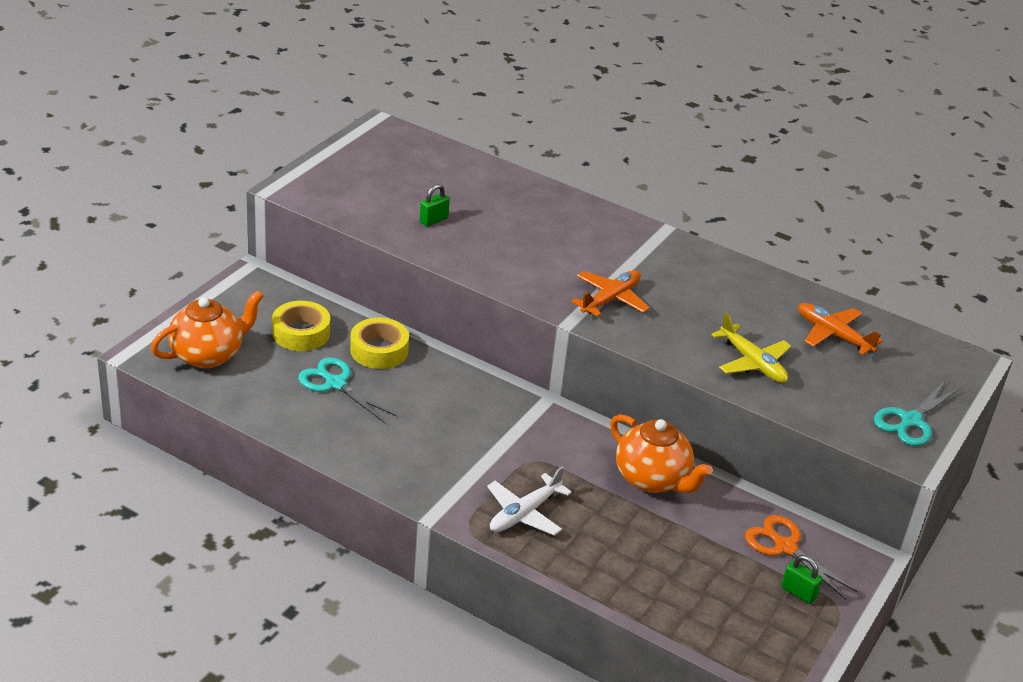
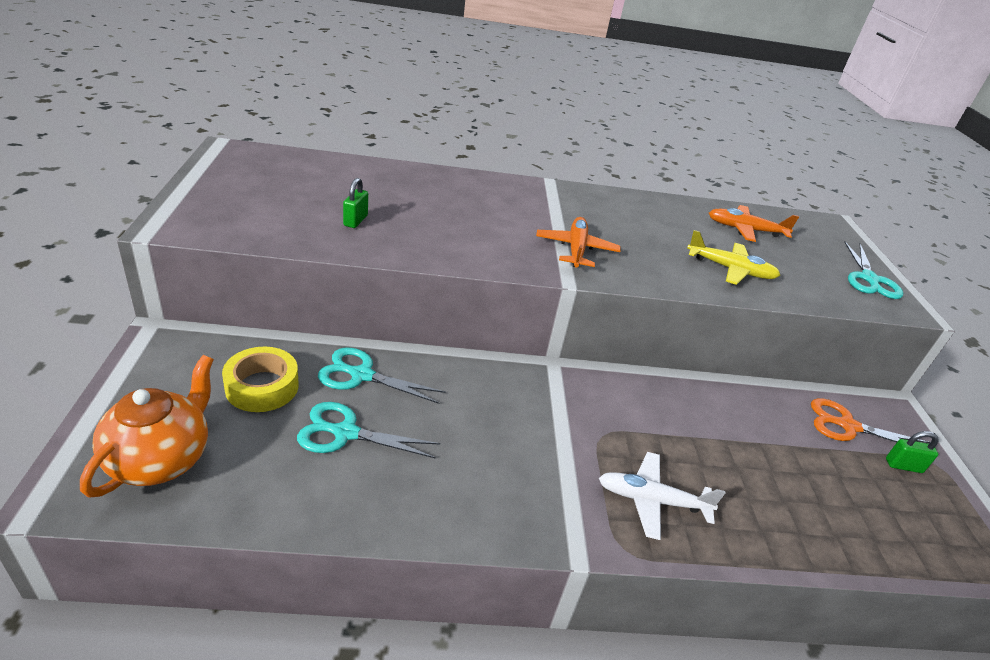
camera: 35 degrees left, 0 degrees up
yellow tape [350,318,409,369] -> turquoise scissors [318,348,446,404]
white plane [487,466,572,535] -> white plane turned 90 degrees clockwise [599,452,725,540]
orange teapot [610,414,713,493] -> none

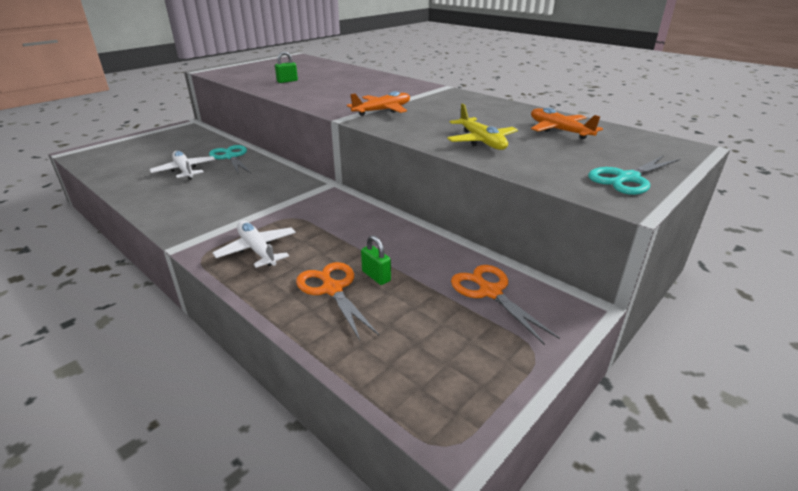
camera: 50 degrees right, 5 degrees down
orange teapot [80,355,214,497] -> none
yellow tape [222,347,299,412] -> none
turquoise scissors [297,402,440,459] -> white plane [149,151,215,180]
green padlock [886,431,939,473] -> green padlock moved to [361,235,391,285]
none -> orange scissors [296,262,379,340]

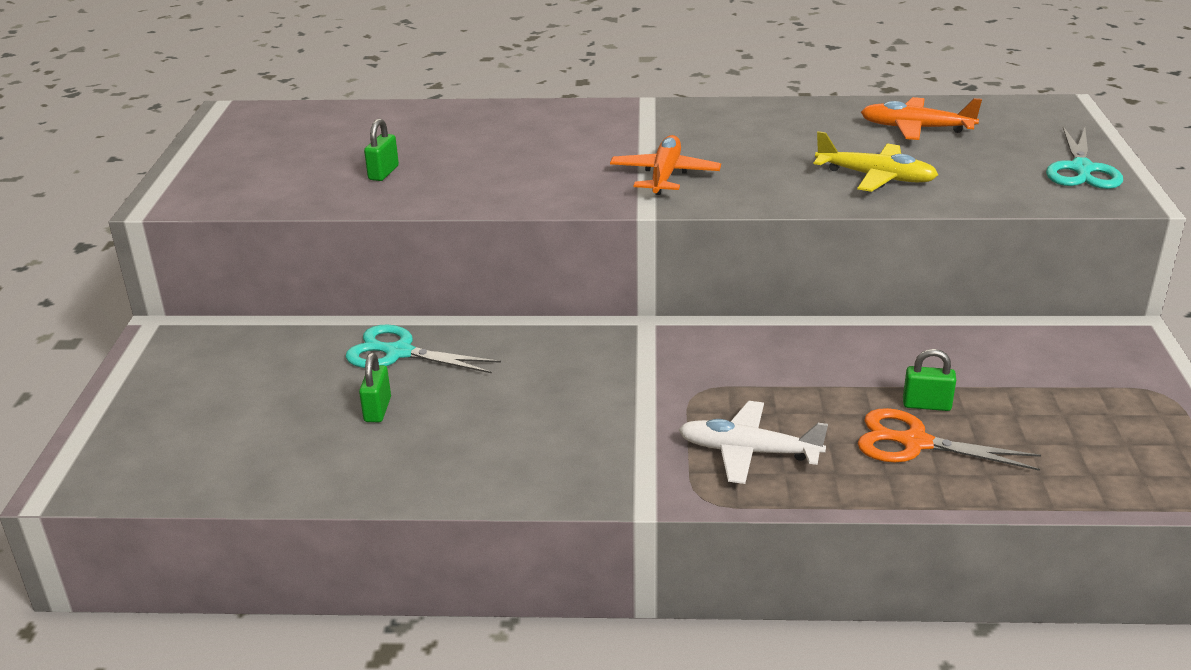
camera: 40 degrees left, 0 degrees up
white plane [149,151,215,180] -> green padlock [359,353,391,422]
orange scissors [451,265,560,345] -> none

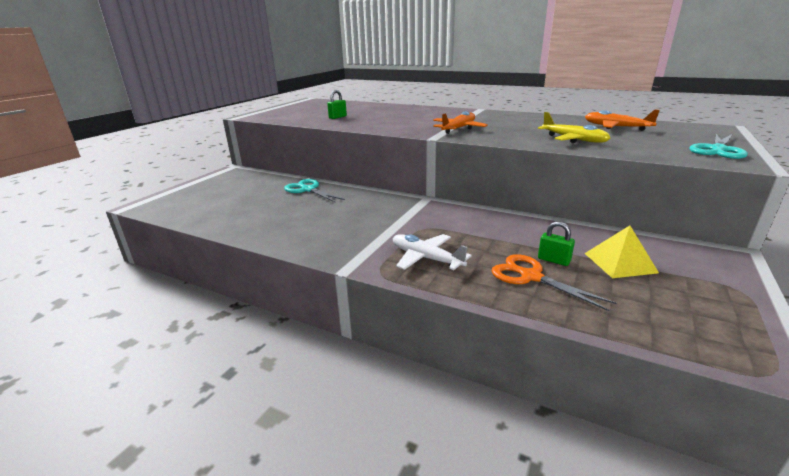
camera: 25 degrees right, 5 degrees down
green padlock [359,353,391,422] -> none
none -> yellow pyramid [585,226,659,278]

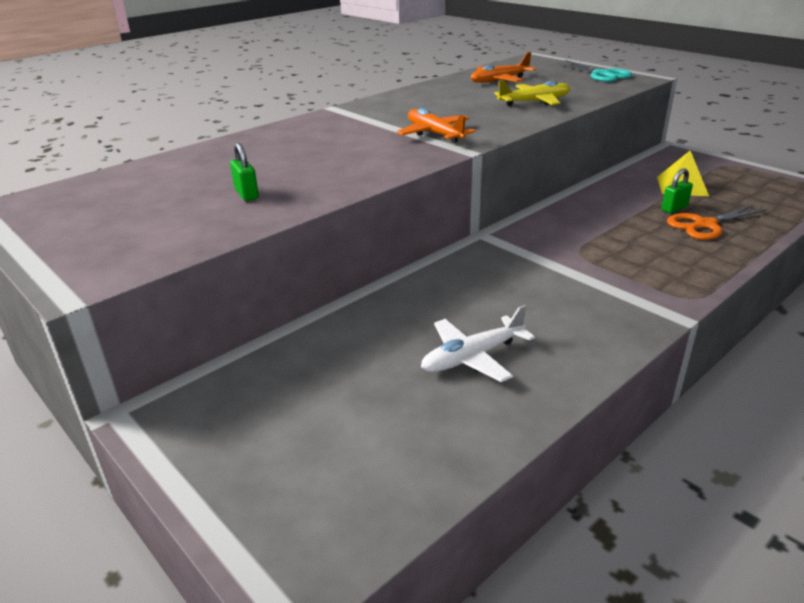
camera: 70 degrees left, 5 degrees up
turquoise scissors [284,179,345,203] -> none
white plane [393,234,472,270] -> white plane moved to [421,305,535,382]

